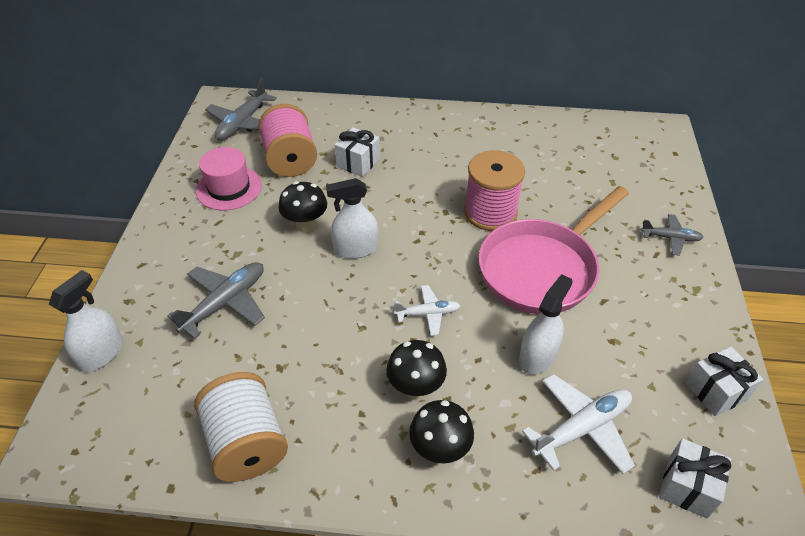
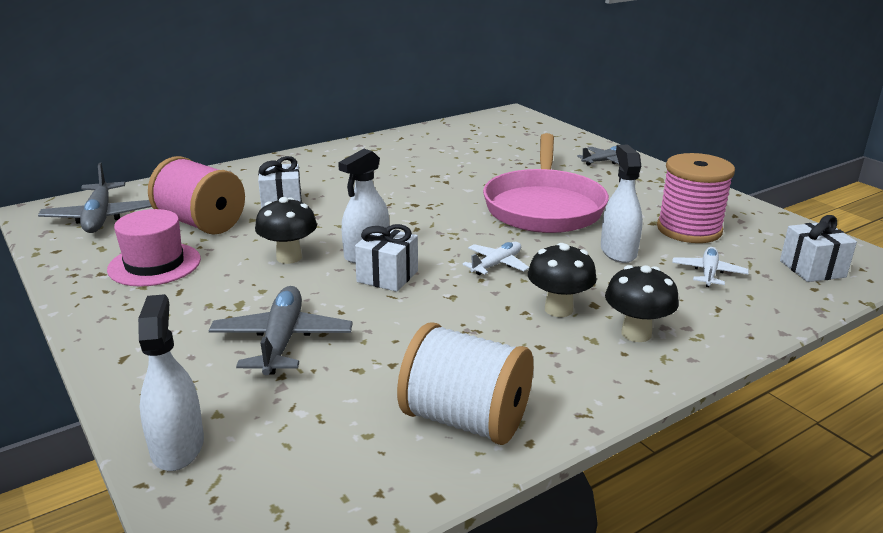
camera: 40 degrees left, 20 degrees down
pink spool [464,150,525,231] -> pink spool moved to [657,153,735,243]
white plane [522,374,635,474] -> white plane [672,247,749,287], size x0.61
white gift [685,347,763,416] -> white gift moved to [355,224,418,292]

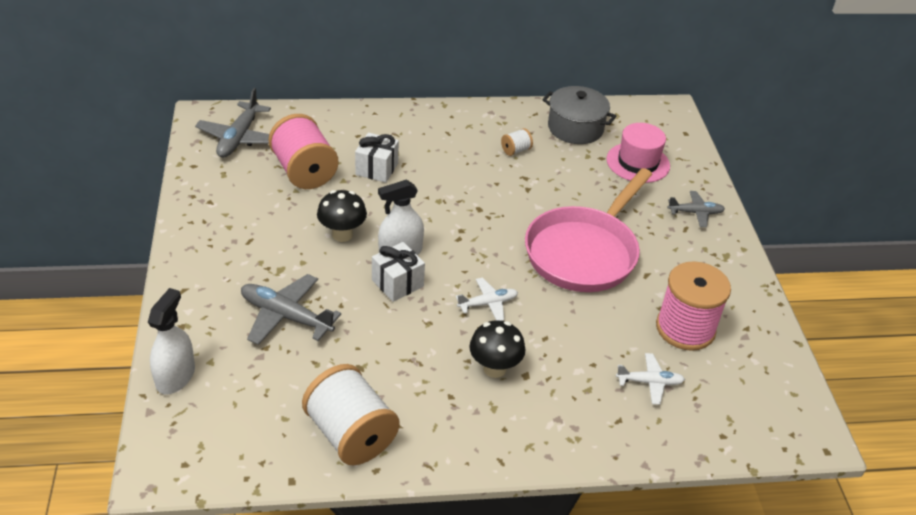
camera: 25 degrees right, 15 degrees up
pink hat [107,209,201,287] -> pink hat moved to [606,123,670,183]
grey plane [209,286,353,375] -> grey plane turned 90 degrees counterclockwise [241,274,341,345]
white spray bottle [601,145,643,263] -> none
black mushroom [605,265,679,342] -> none
white plane [672,247,749,287] -> white plane turned 45 degrees clockwise [616,353,685,405]
white gift [780,215,857,282] -> none
none -> white spool [501,128,533,156]
none -> grey pot [542,86,616,144]

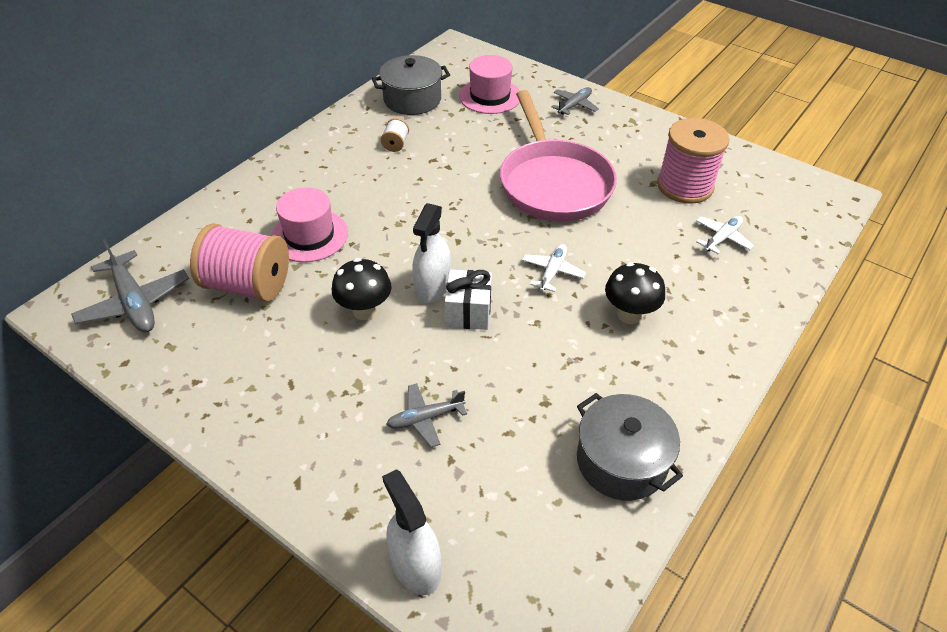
camera: 45 degrees left, 5 degrees up
grey plane [241,274,341,345] -> grey plane [386,383,467,447], size x0.61
white spool [302,364,400,466] -> grey pot [577,393,683,501]
white gift [355,132,399,183] -> pink hat [271,187,348,262]

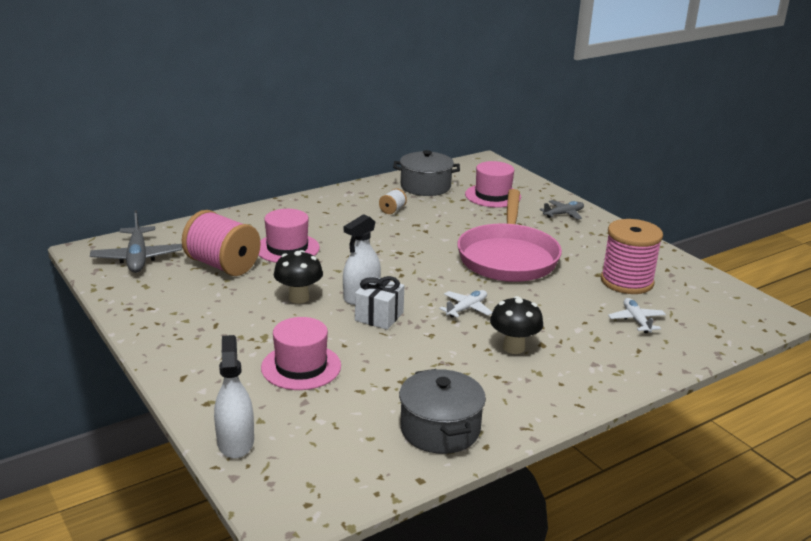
camera: 20 degrees right, 20 degrees down
grey plane [386,383,467,447] -> pink hat [261,317,341,390]
white plane [696,216,754,254] -> white plane turned 75 degrees counterclockwise [608,298,666,333]

